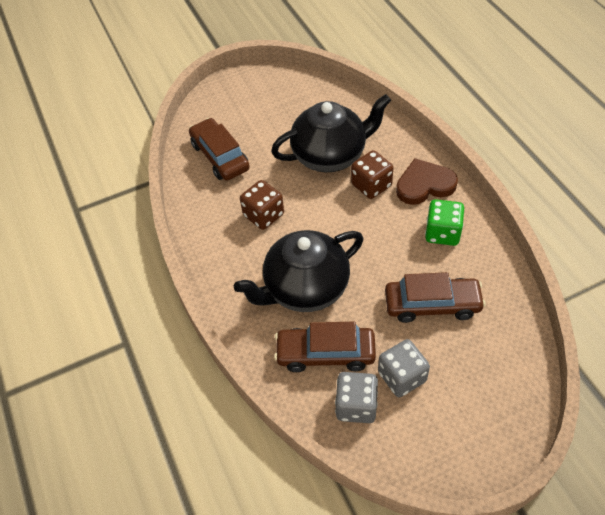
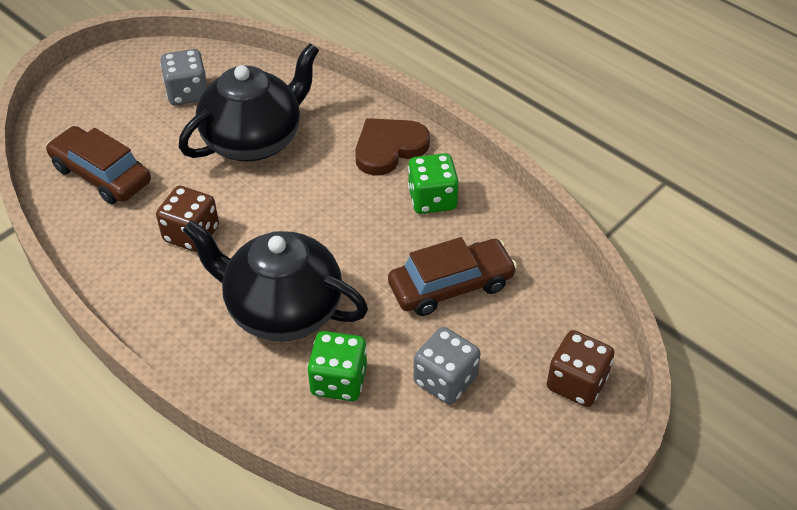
camera: 25 degrees left, 5 degrees down
black teapot [234,230,363,312] -> black teapot turned 75 degrees clockwise [183,220,368,341]
brown car [274,322,376,372] -> green dice [307,331,367,401]
grey dice [335,372,378,423] -> grey dice moved to [160,49,207,105]
brown dice [351,150,393,199] -> brown dice moved to [547,330,614,407]

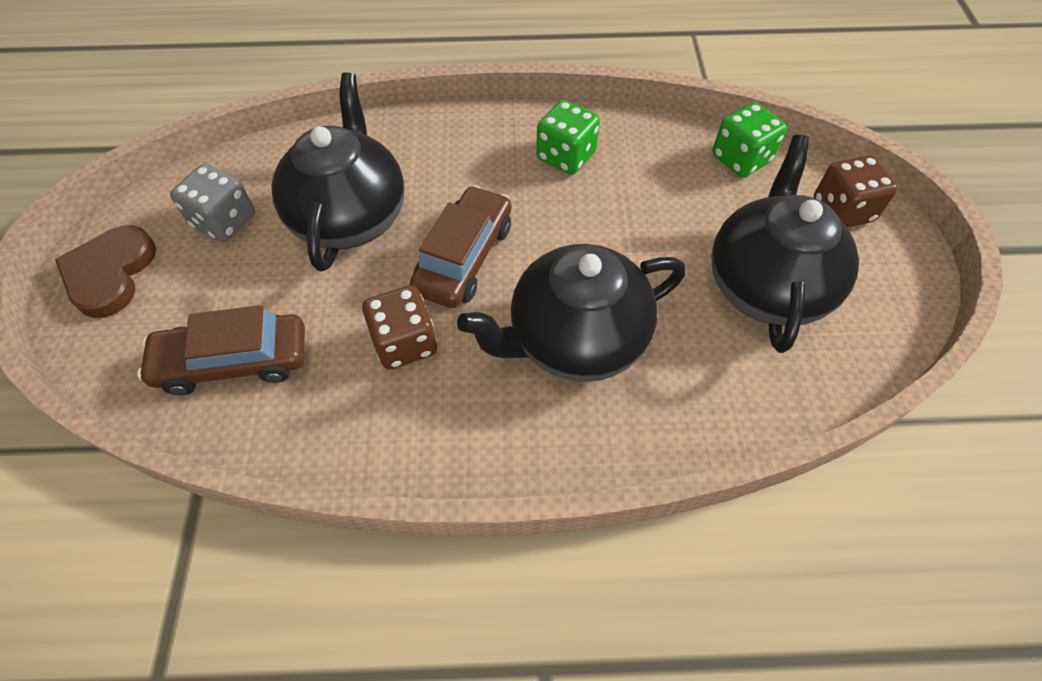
camera: 45 degrees left, 10 degrees up
green dice [307,331,367,401] -> green dice moved to [712,102,787,177]
brown heart [355,118,430,176] -> brown heart moved to [55,225,156,318]
brown car [388,237,517,316] -> brown car moved to [410,185,511,308]
grey dice [414,327,480,405] -> black teapot [711,135,859,353]

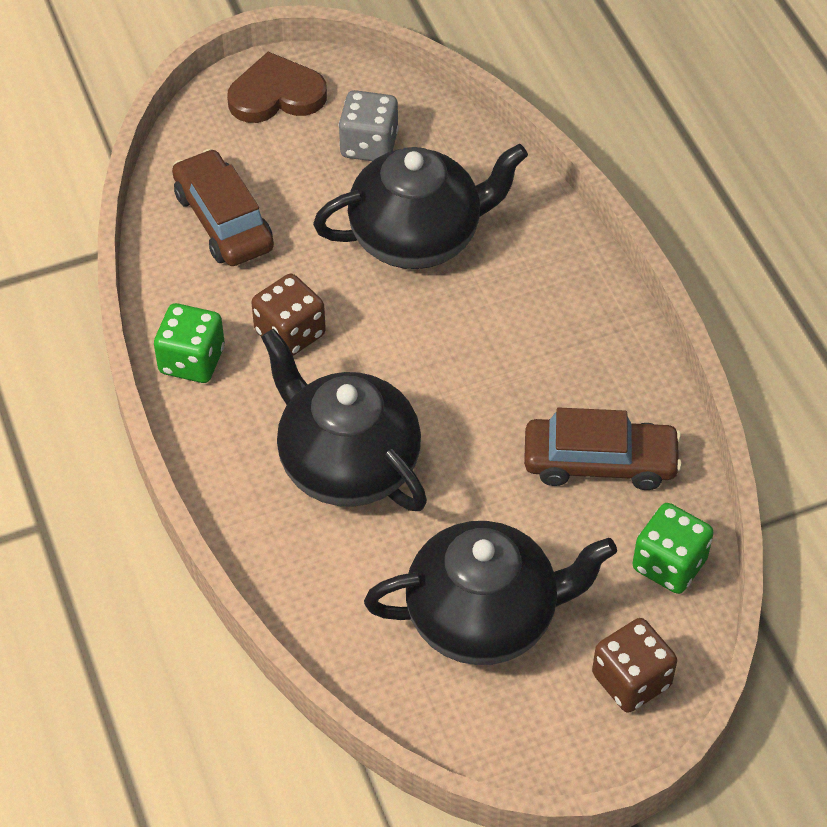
camera: 70 degrees right, 5 degrees down
brown car [410,185,511,308] -> brown car moved to [524,408,682,490]
green dice [536,100,600,175] -> green dice moved to [154,303,225,383]

